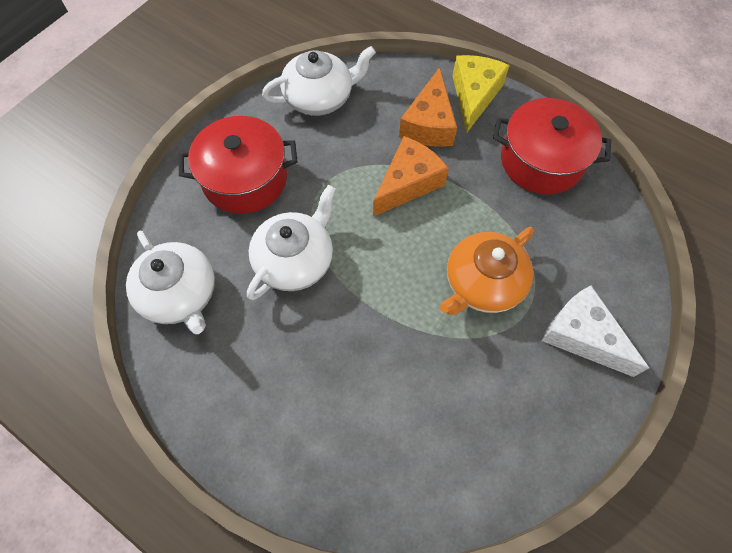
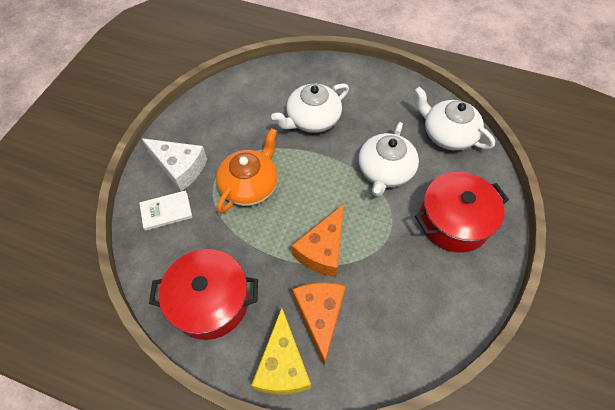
camera: 165 degrees right, 5 degrees down
white teapot [262,46,376,116] -> white teapot moved to [271,83,349,133]
none -> white book [139,190,193,231]

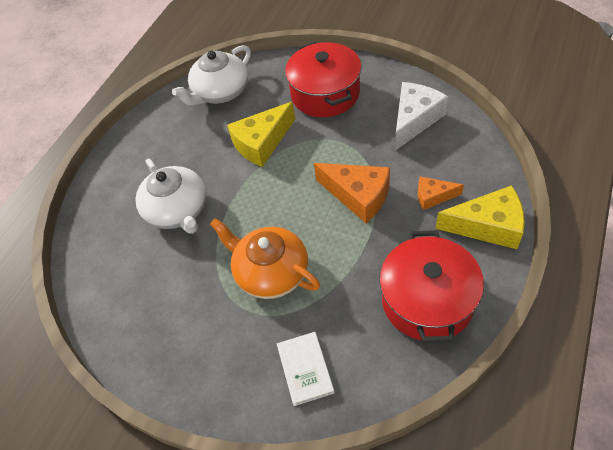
camera: 80 degrees left, 5 degrees down
white cheese [141,138,207,191] -> white cheese moved to [395,82,448,150]
orange cheese [292,283,346,366] -> orange cheese [418,176,464,210], size x0.57
white teapot [358,122,419,196] -> yellow cheese [227,102,295,167]

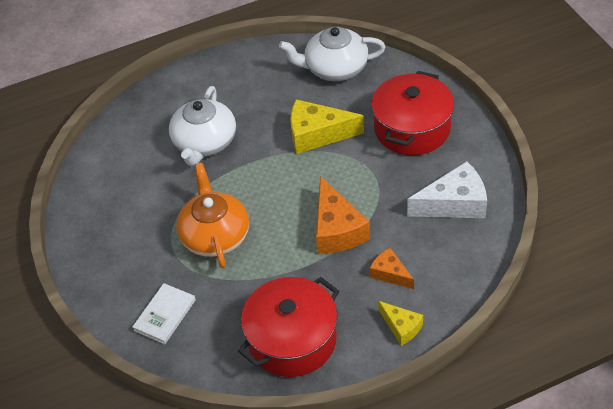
camera: 40 degrees right, 5 degrees down
yellow cheese [435,185,525,249] -> yellow cheese [378,301,423,346], size x0.57

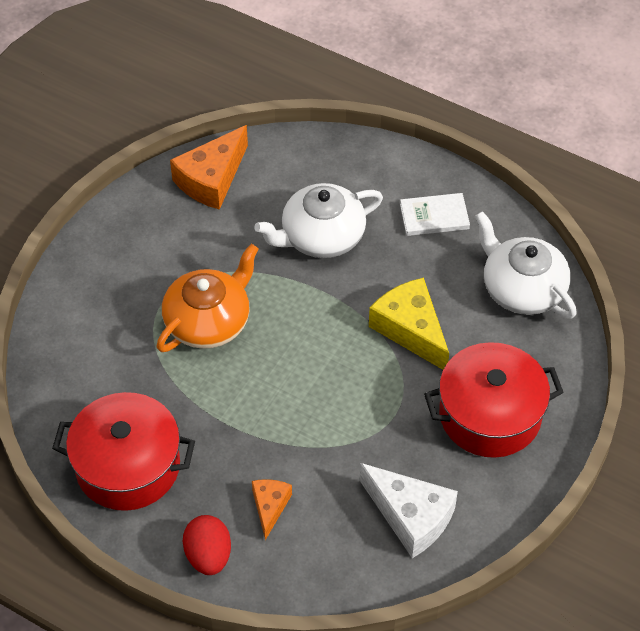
camera: 50 degrees right, 5 degrees up
white book [132,283,196,344] -> white book moved to [400,193,470,236]
orange cheese [316,176,370,254] -> orange cheese moved to [170,125,248,210]
yellow cheese [378,301,423,346] -> red egg [183,515,231,575]

